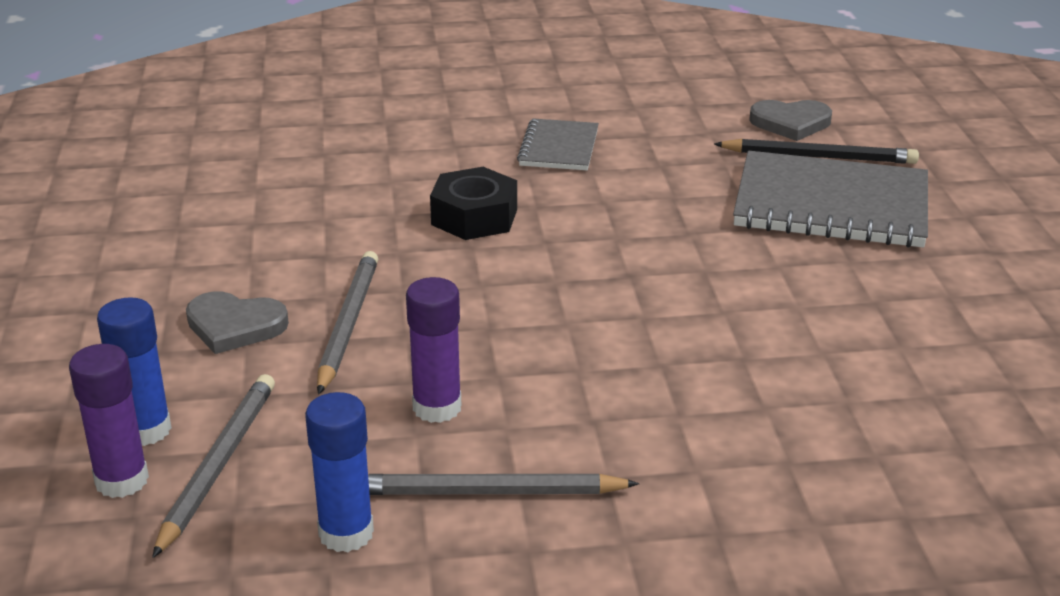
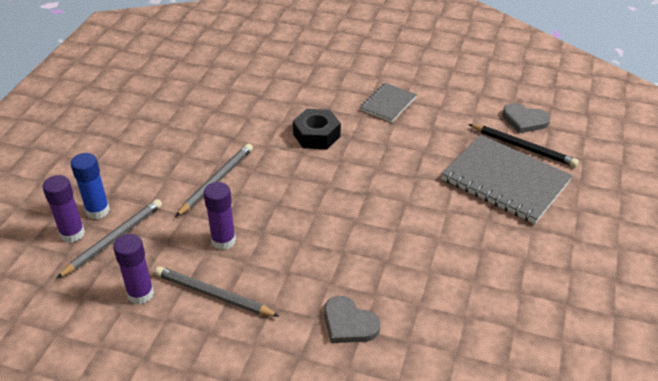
camera: 25 degrees right, 10 degrees up
grey heart [186,291,289,354] -> grey heart moved to [324,296,380,343]
blue glue stick [305,392,374,552] -> purple glue stick [113,234,154,304]

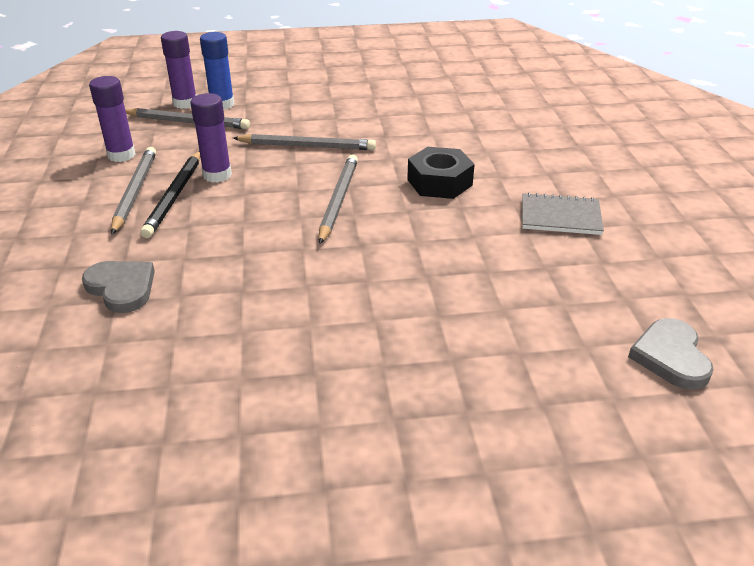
camera: 65 degrees right, 5 degrees down
grey heart [324,296,380,343] -> grey heart turned 120 degrees clockwise [82,261,155,313]
grey notebook [441,135,573,224] -> none
black pencil [469,124,579,167] -> black pencil moved to [140,151,200,238]
none -> grey pencil [319,155,358,244]

